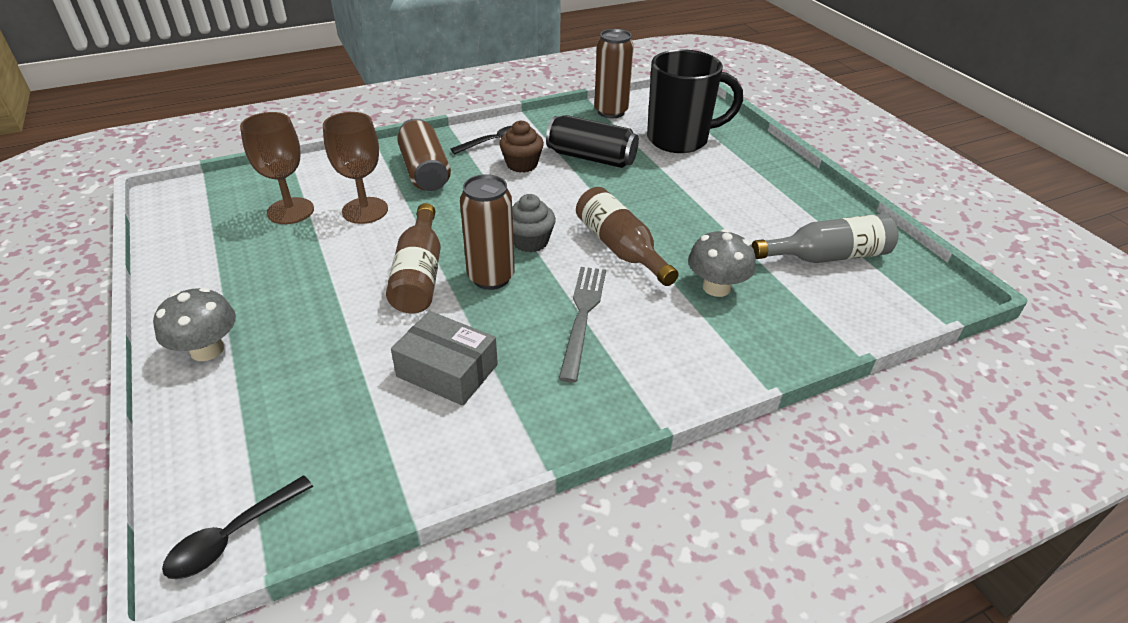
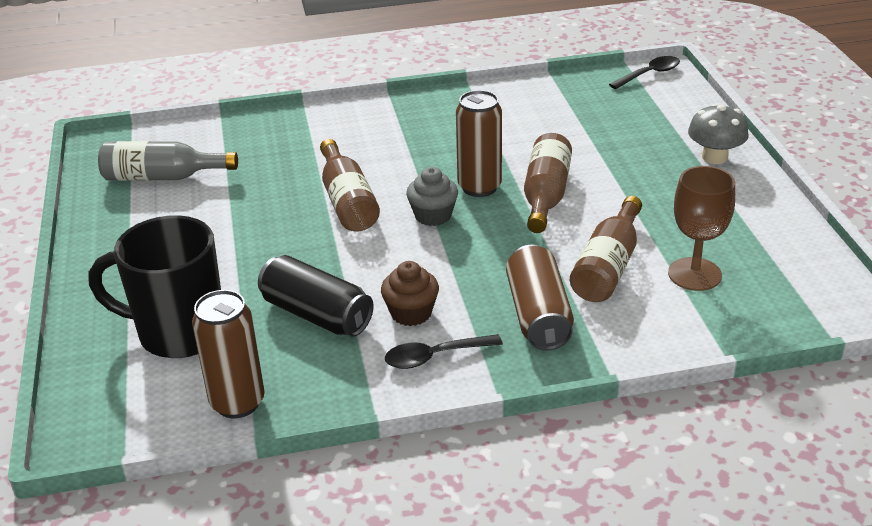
camera: 165 degrees left, 5 degrees down
brown goblet [323,112,388,224] -> brown bottle [570,196,642,302]
grey box [391,311,498,406] -> none
grey fork [559,267,606,383] -> none
grey mushroom [688,229,756,297] -> none

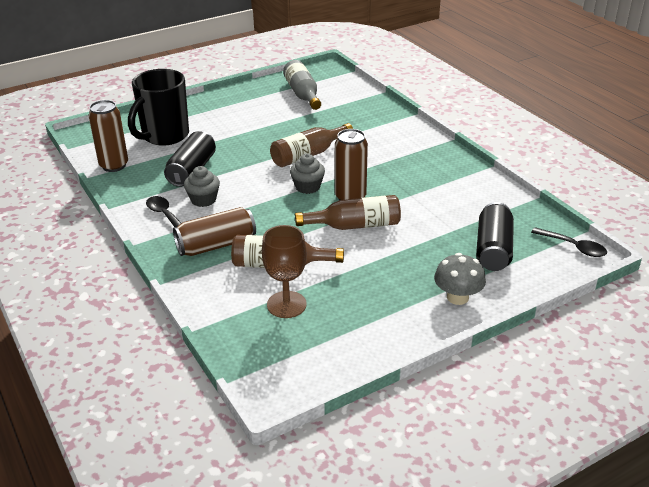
camera: 70 degrees right, 0 degrees up
black mug [89,215,221,358] -> black mug turned 135 degrees counterclockwise [128,69,189,146]
brown cupcake [381,261,439,326] -> grey cupcake [184,166,220,207]
none -> black can [476,202,514,271]

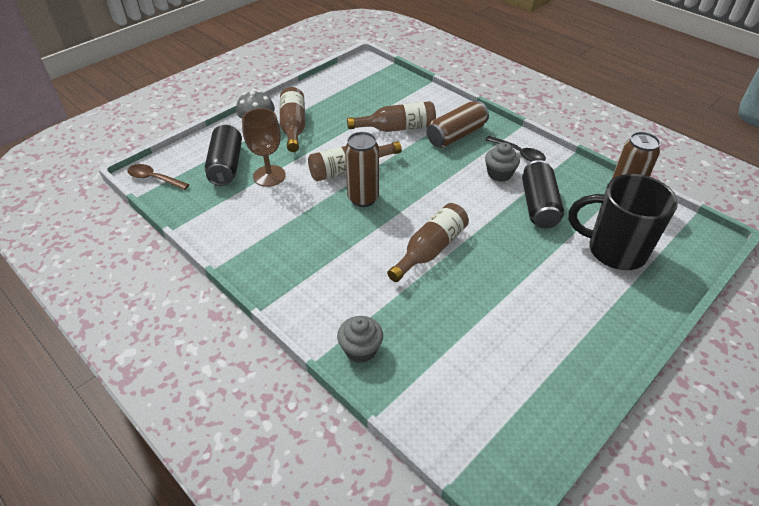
camera: 165 degrees right, 10 degrees up
black mug [128,69,189,146] -> black mug turned 90 degrees counterclockwise [568,174,678,270]
brown goblet [262,225,307,318] -> brown goblet moved to [242,108,286,187]
grey bottle [283,60,321,110] -> none
grey cupcake [290,154,325,194] -> grey cupcake moved to [337,316,383,363]
black spoon [531,227,607,257] -> brown spoon [127,164,189,190]
none -> brown bottle [280,87,305,152]

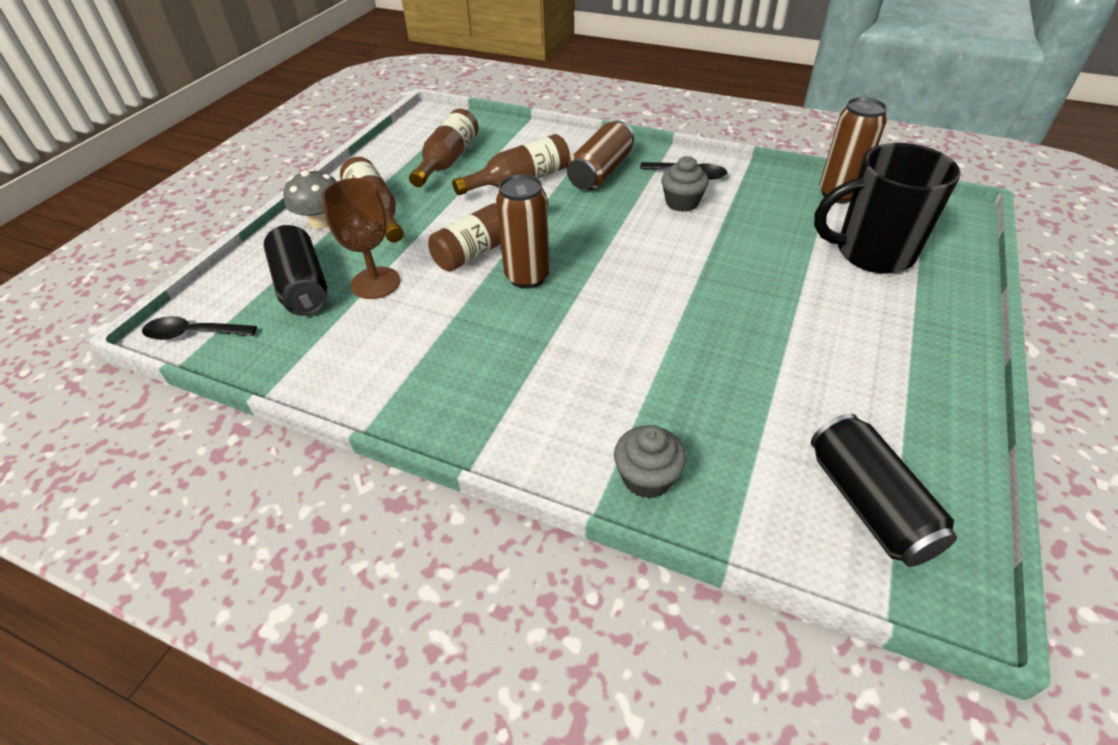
camera: 20 degrees left, 0 degrees up
brown spoon [127,164,189,190] -> black spoon [142,316,257,340]
brown bottle [387,203,469,282] -> brown bottle moved to [409,109,479,187]
black can [522,160,564,229] -> black can moved to [811,413,957,567]

